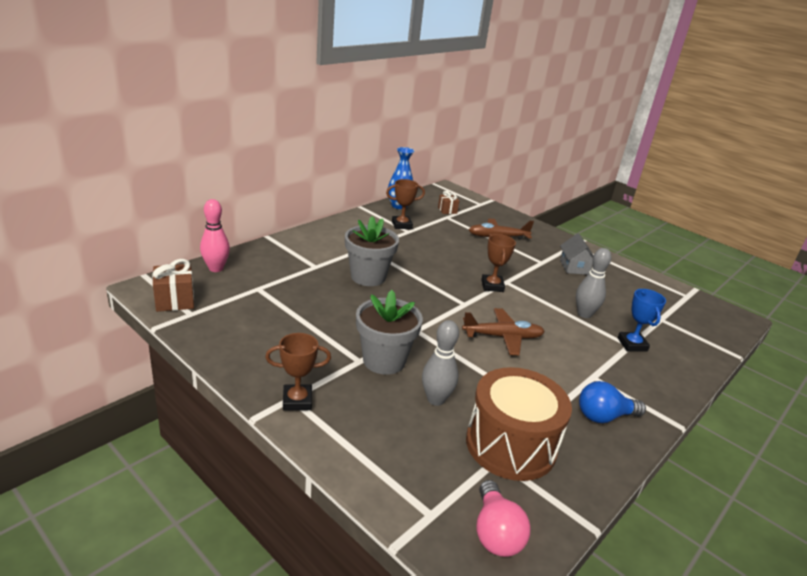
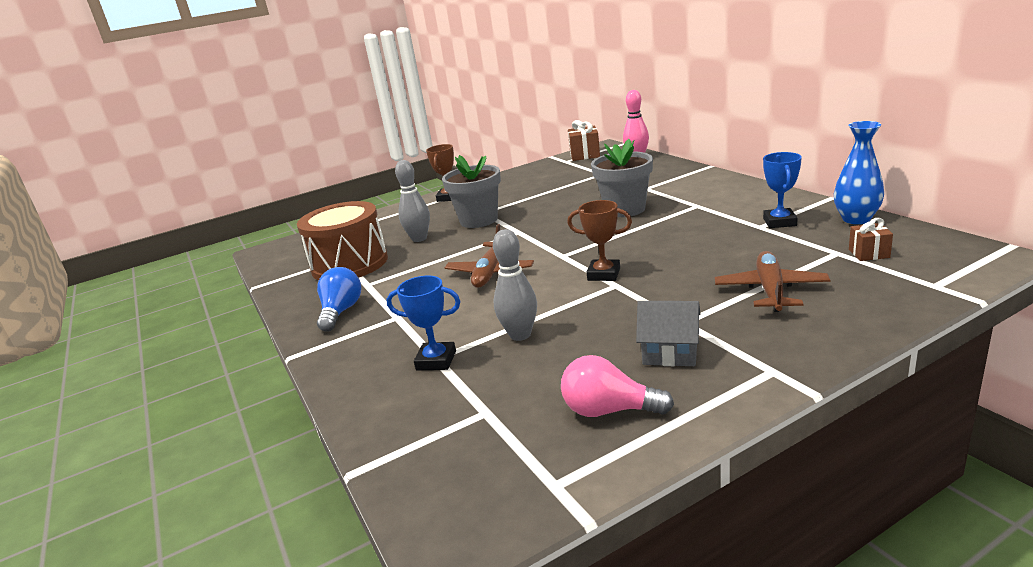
camera: 115 degrees right, 5 degrees down
brown trophy [386,179,425,229] -> blue trophy [763,152,802,228]
pink light bulb [477,480,531,557] -> pink light bulb moved to [561,355,674,417]

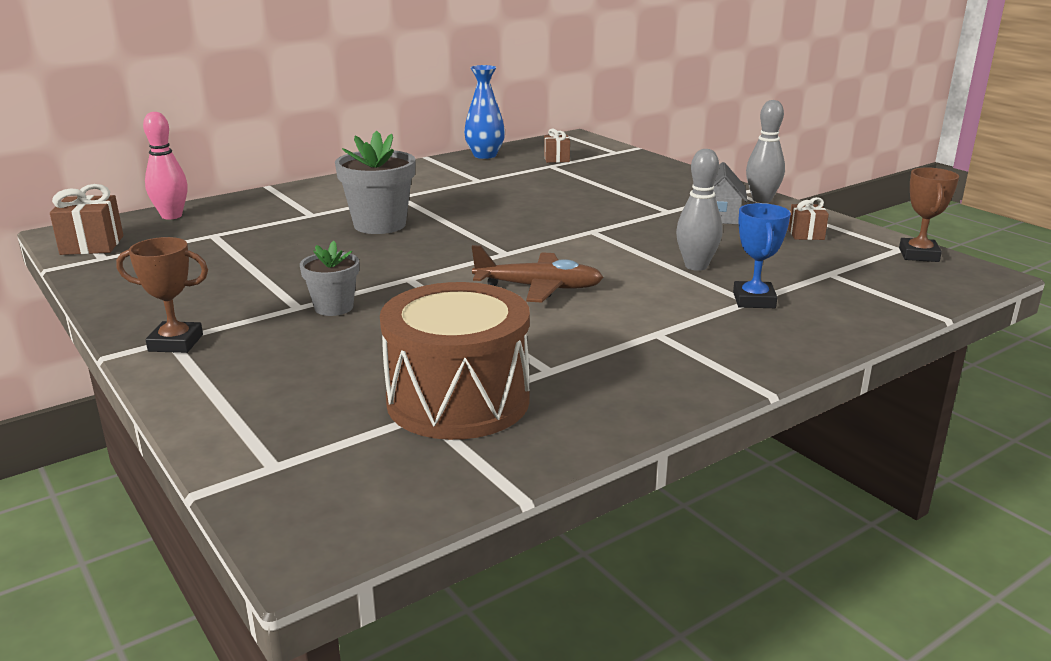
camera: 100 degrees left, 0 degrees up
blue light bulb [317,267,361,332] -> none
grey bowling pin [395,160,430,242] -> grey bowling pin moved to [746,100,785,203]
grey flower pot [442,155,501,228] -> grey flower pot [300,241,359,316], size x0.60
pink light bulb [561,355,674,417] -> brown gift [788,197,829,240]
brown trophy [567,200,632,281] -> brown trophy moved to [899,167,959,262]
brown plane [715,251,831,312] -> none
blue trophy [763,152,802,228] -> none

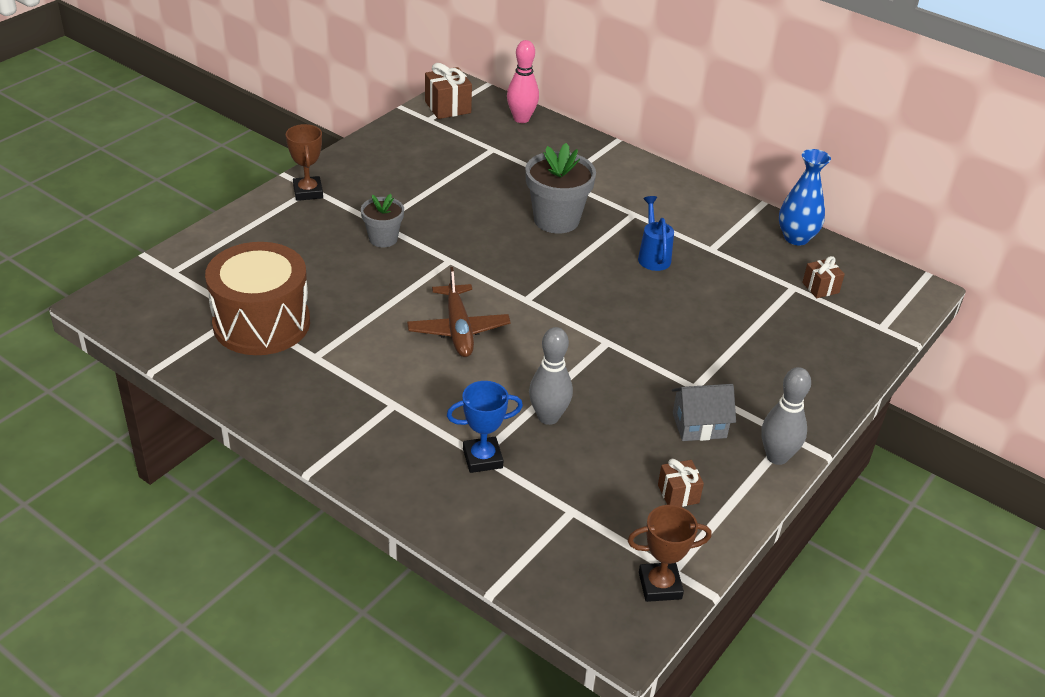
camera: 70 degrees right, 15 degrees up
none -> blue watering can [638,196,674,271]

